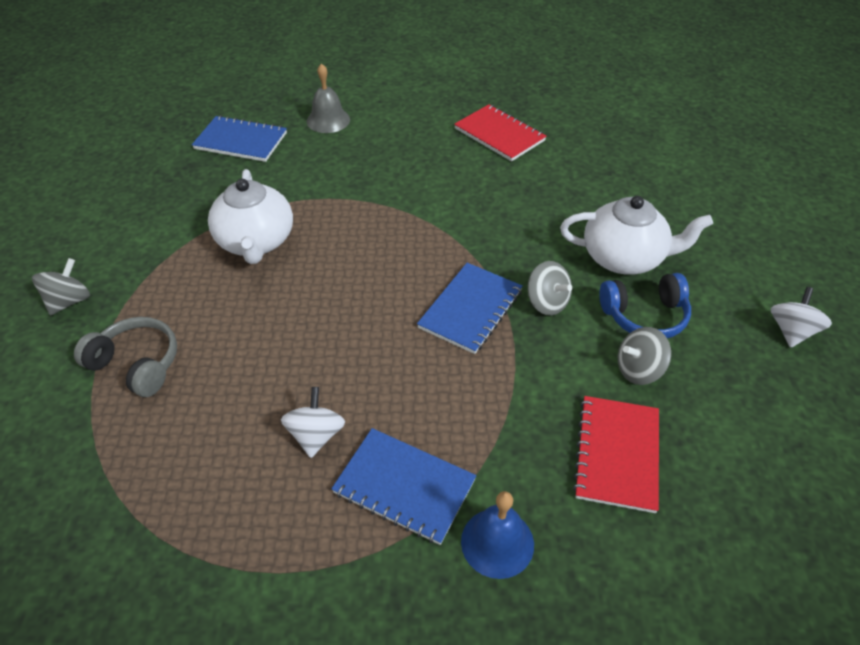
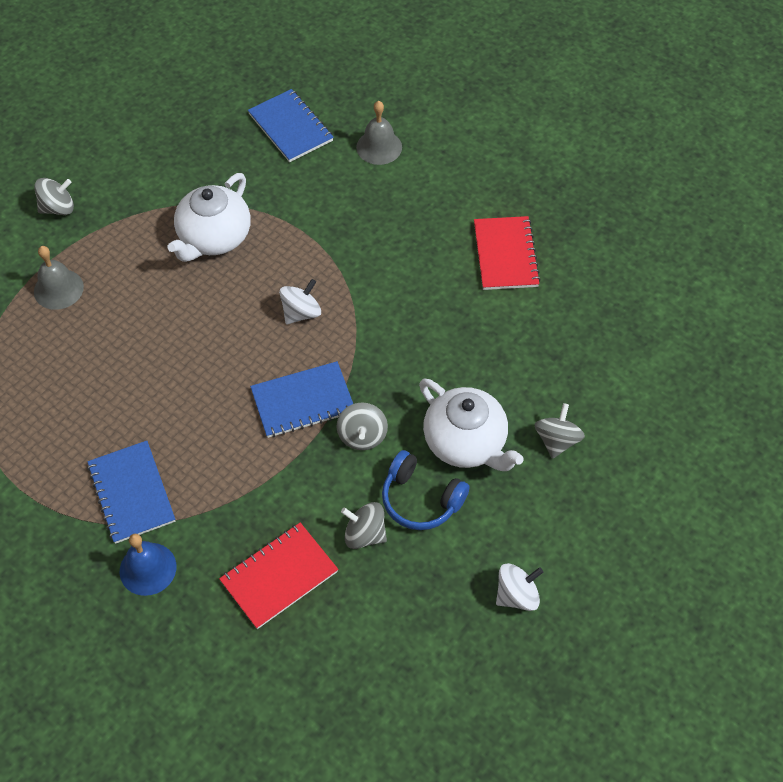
camera: 40 degrees right, 10 degrees up
grey headphones [74,317,177,397] -> grey bell [34,246,84,310]
white spinning top [281,387,345,458] -> white spinning top moved to [279,279,321,324]
none -> grey spinning top [535,403,585,459]

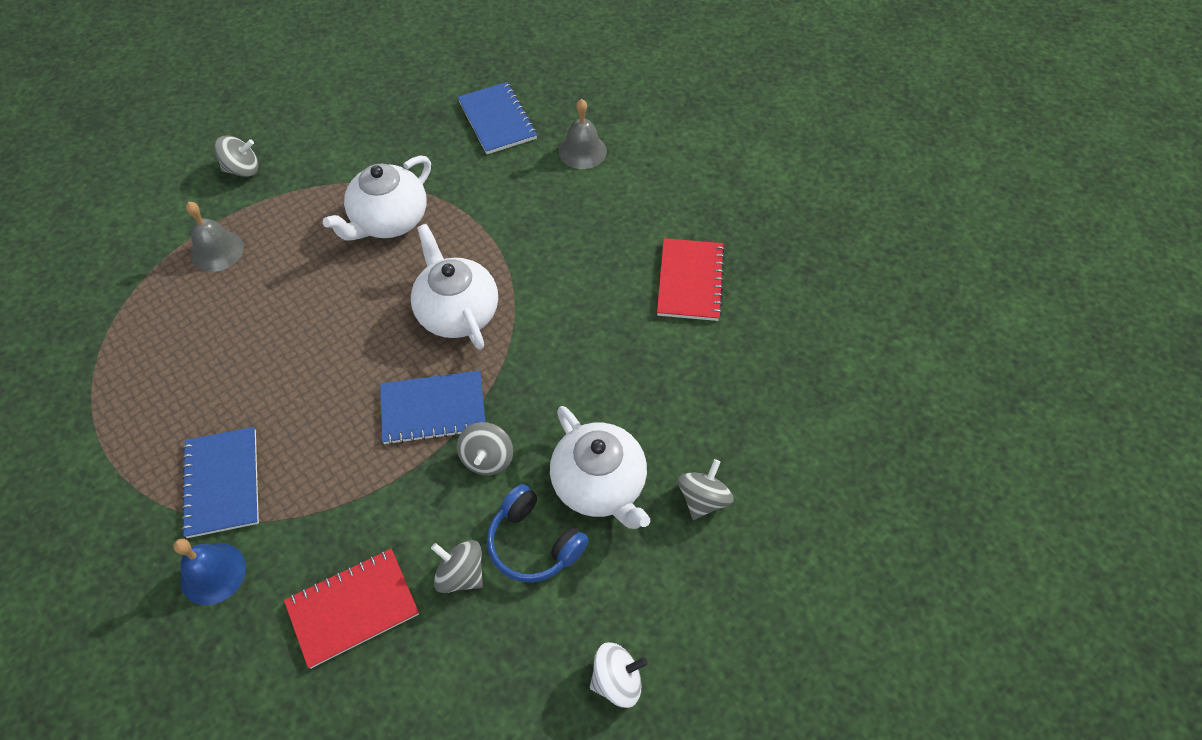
camera: 10 degrees right, 0 degrees up
white spinning top [279,279,321,324] -> white teapot [411,224,498,350]

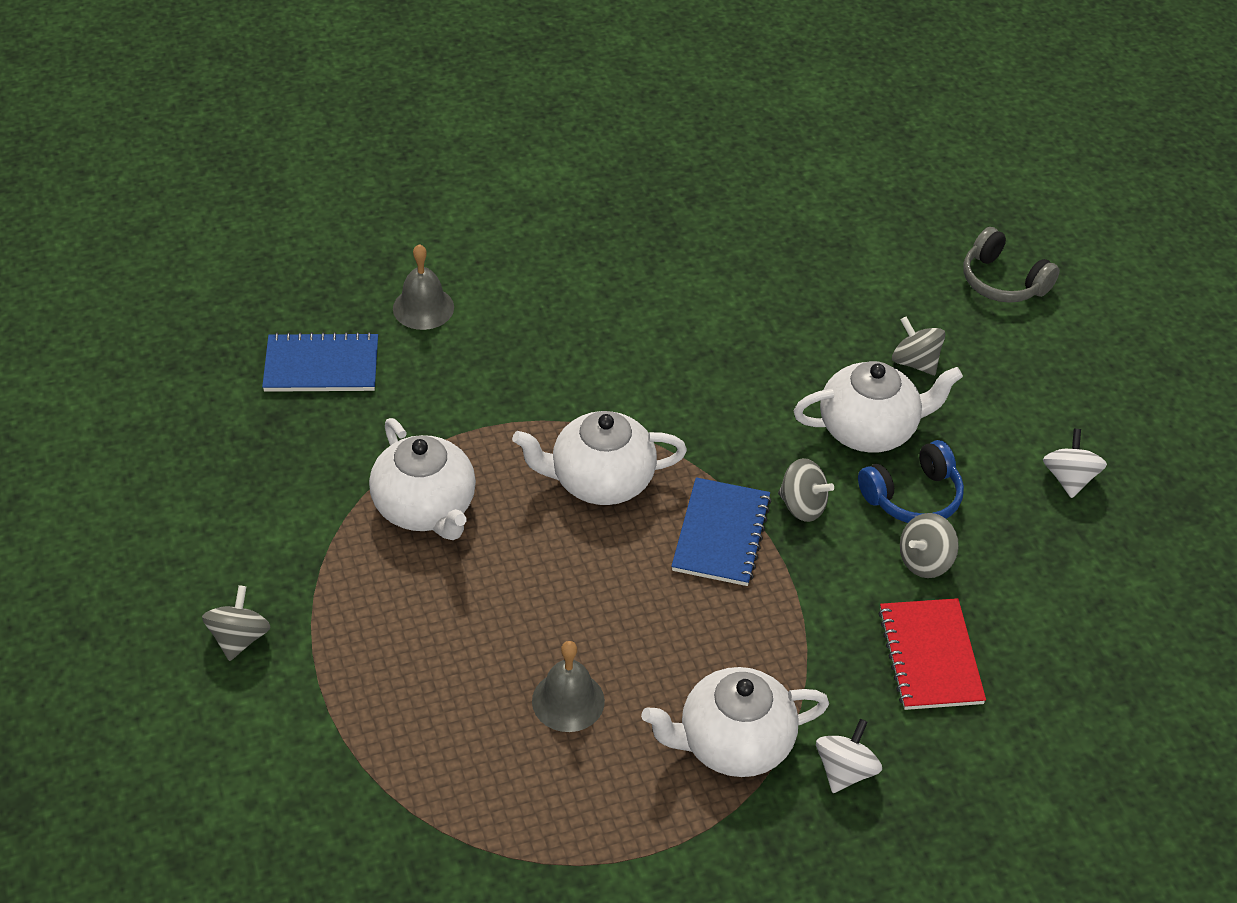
camera: 70 degrees left, 10 degrees down
blue bell [174,539,246,606] -> white spinning top [816,719,882,793]
blue notebook [181,427,259,538] -> white teapot [641,667,829,777]
grey bell [186,202,244,272] -> grey bell moved to [532,641,605,732]
red notebook [657,238,725,321] -> none
none -> grey headphones [964,227,1060,303]

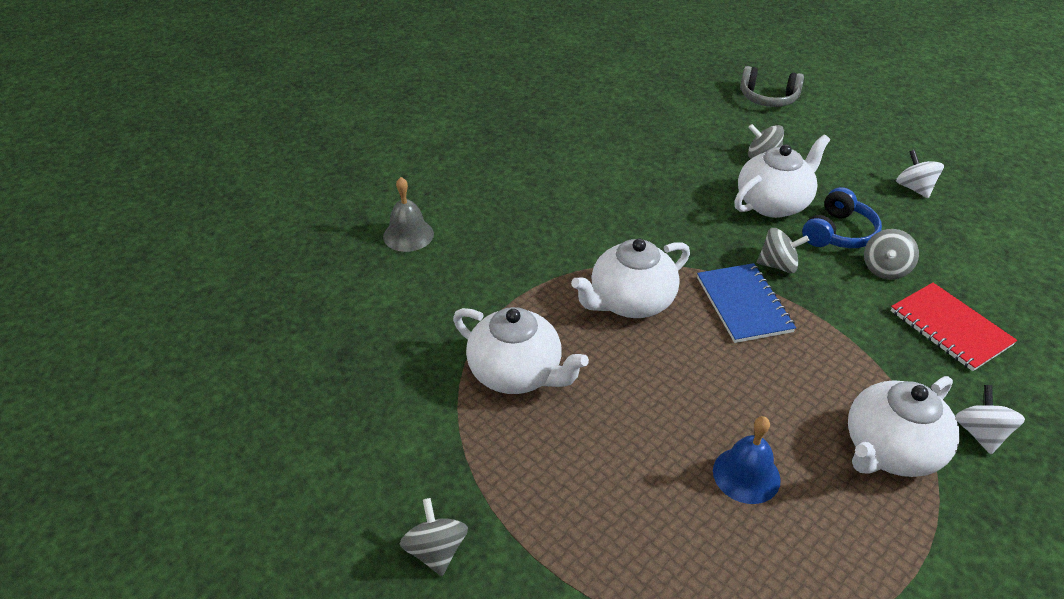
camera: 25 degrees left, 5 degrees down
blue notebook [262,332,378,392] -> none
grey bell [532,641,605,732] -> blue bell [713,416,781,504]

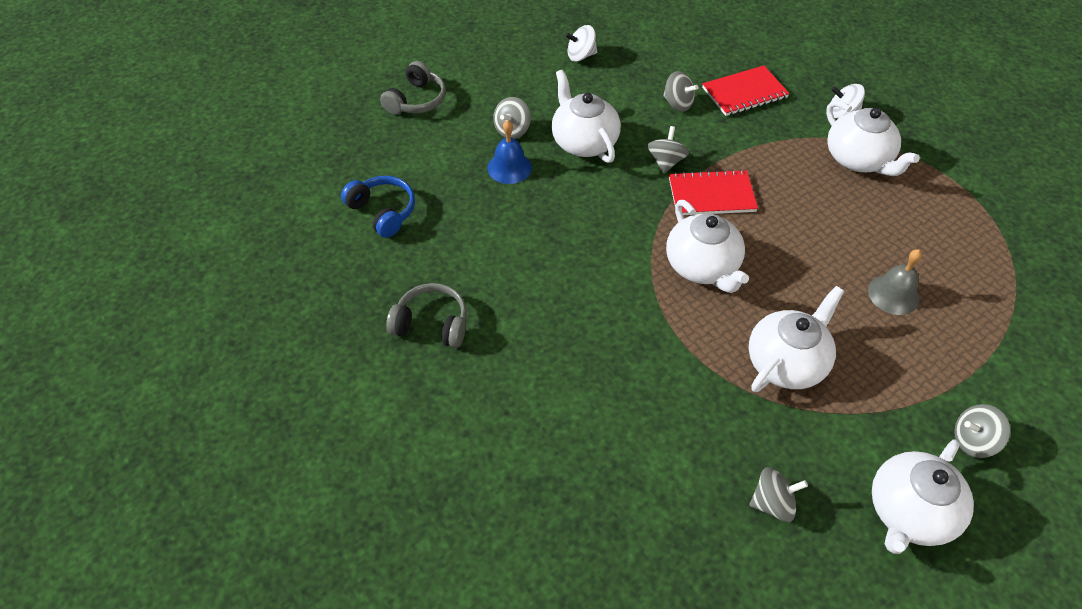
camera: 80 degrees left, 10 degrees up
grey bell [383,177,434,252] -> grey bell moved to [868,249,922,315]
blue notebook [697,263,796,343] -> red notebook [669,169,758,215]
blue bell [713,416,781,504] -> blue bell moved to [488,120,532,184]
blue headphones [802,187,882,248] -> blue headphones moved to [341,176,415,238]
none -> grey headphones [386,283,467,348]
none -> grey spinning top [749,467,808,522]
none -> white teapot [872,439,974,554]

